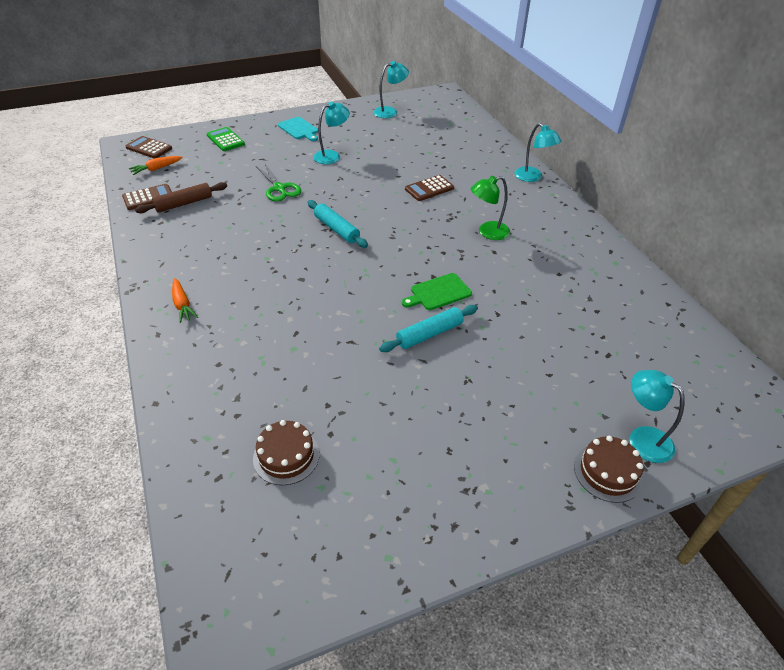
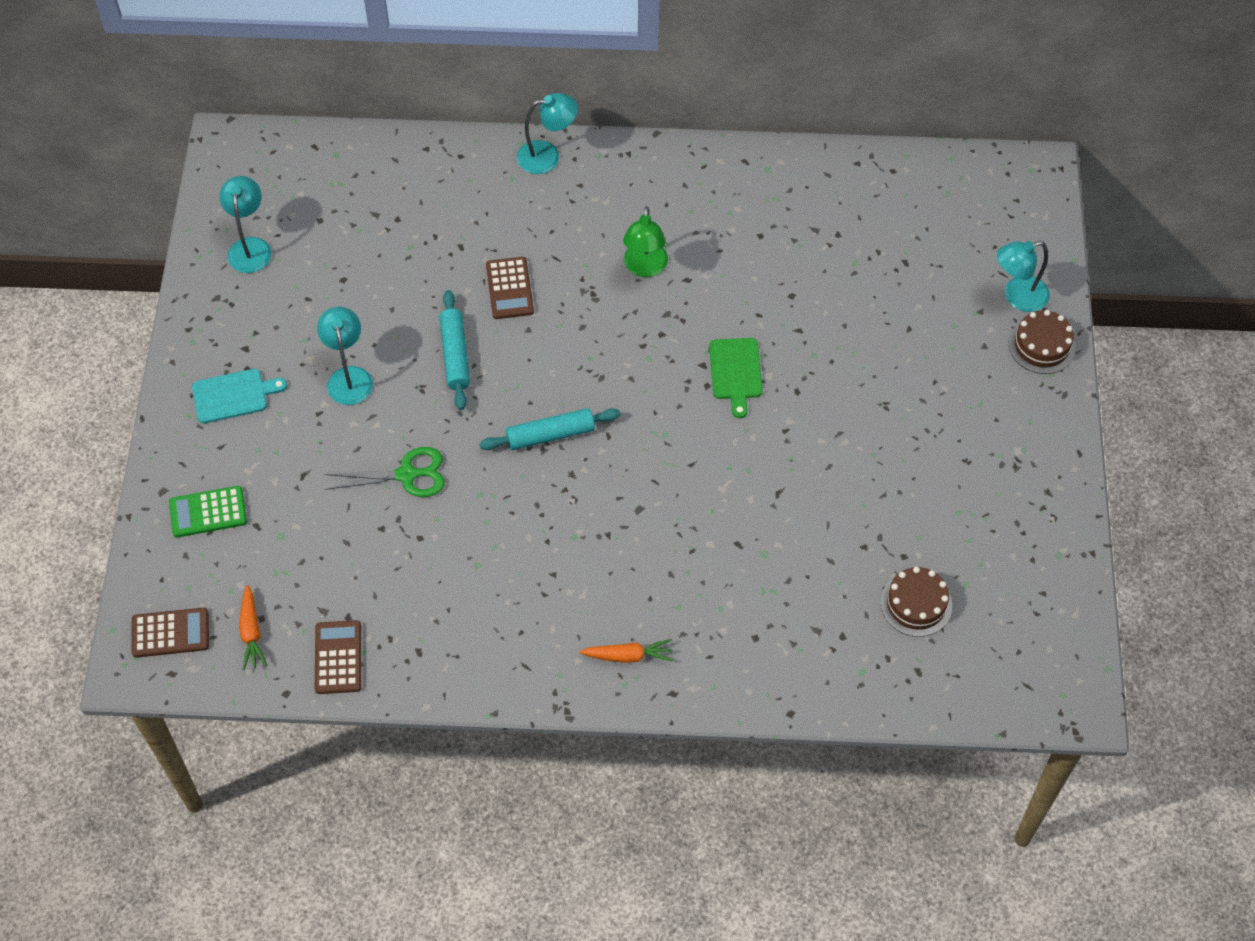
camera: 65 degrees left, 15 degrees up
brown calculator [126,136,172,159] -> brown calculator turned 150 degrees counterclockwise [131,607,209,658]
brown rolling pin [135,182,227,213] -> none
turquoise rolling pin [379,305,478,352] -> turquoise rolling pin moved to [440,290,470,410]

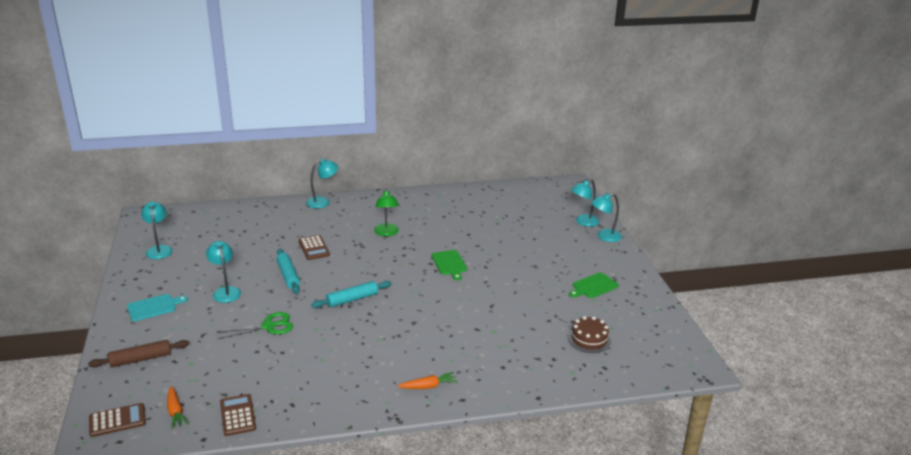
camera: 15 degrees left, 30 degrees down
green calculator [169,486,247,538] -> brown rolling pin [88,340,189,368]
brown cake [1009,310,1075,374] -> turquoise lamp [591,193,622,242]
none -> green cutting board [569,272,619,298]

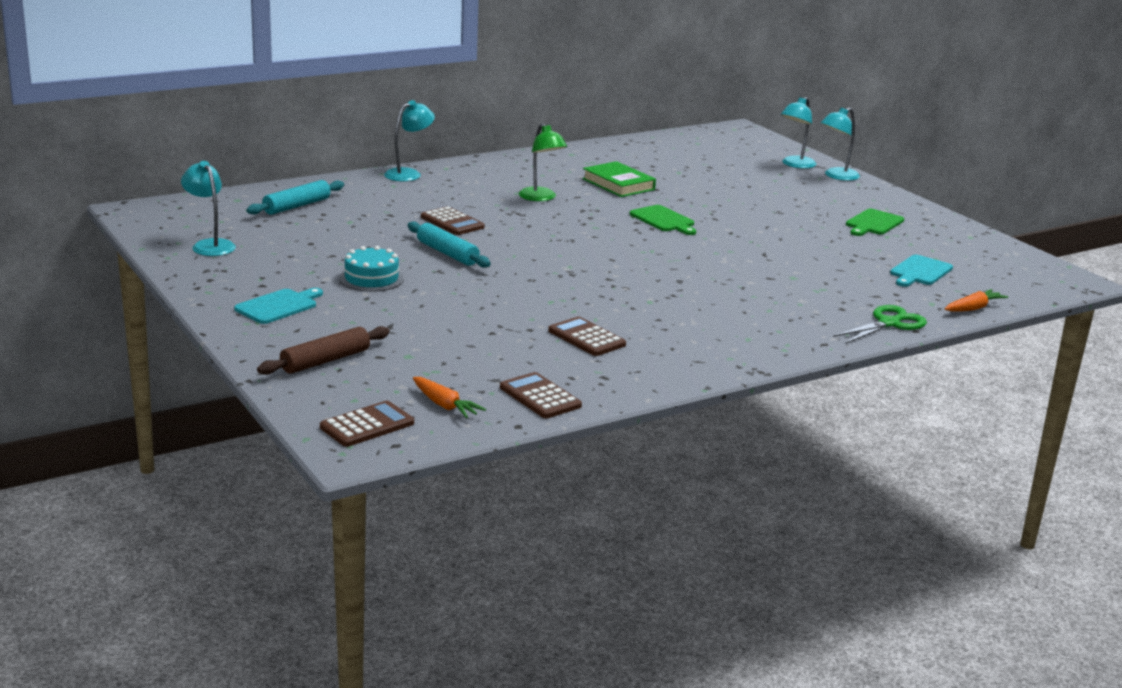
camera: 20 degrees left, 5 degrees down
turquoise lamp [206,241,241,303] -> turquoise cake [339,246,404,292]
green scissors [217,312,293,339] -> green scissors moved to [833,305,927,344]
turquoise rolling pin [311,281,391,308] -> turquoise rolling pin moved to [247,180,344,215]
orange carrot [398,372,458,389] -> orange carrot moved to [944,289,1008,312]
brown cake [568,316,611,353] -> turquoise cutting board [890,255,953,287]
none -> brown calculator [548,317,626,356]
none -> green book [582,161,656,197]

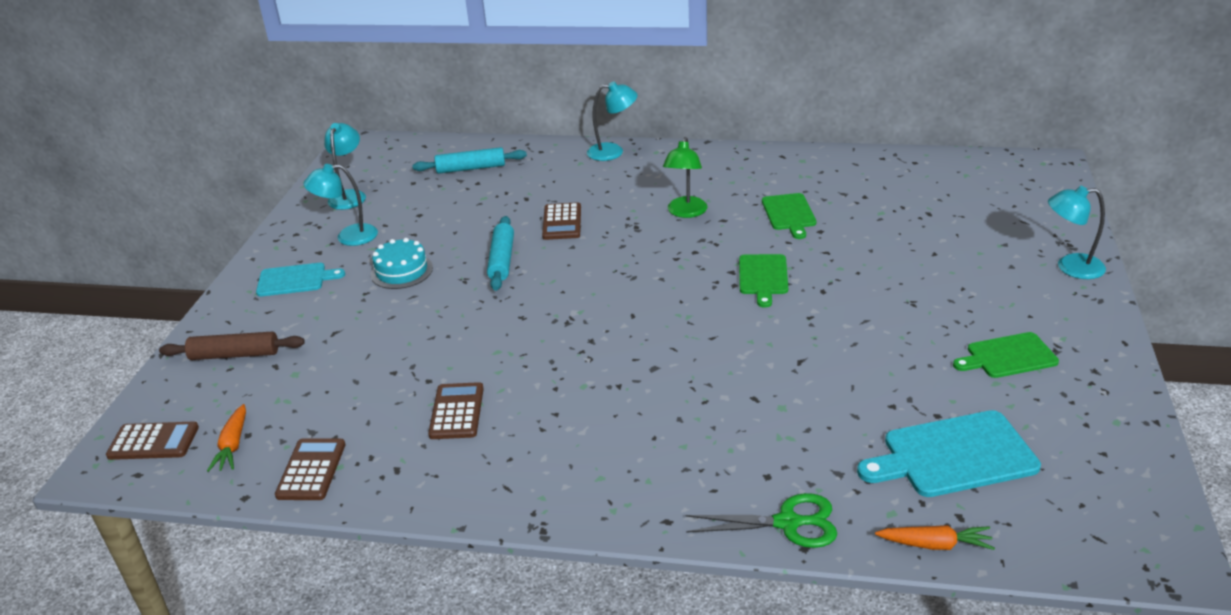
camera: 45 degrees right, 10 degrees up
green book [582,161,656,197] -> green cutting board [762,193,816,239]
turquoise lamp [781,97,816,169] -> turquoise lamp moved to [304,164,378,246]
turquoise cutting board [890,255,953,287] -> turquoise cutting board [857,410,1041,497], size x1.56

